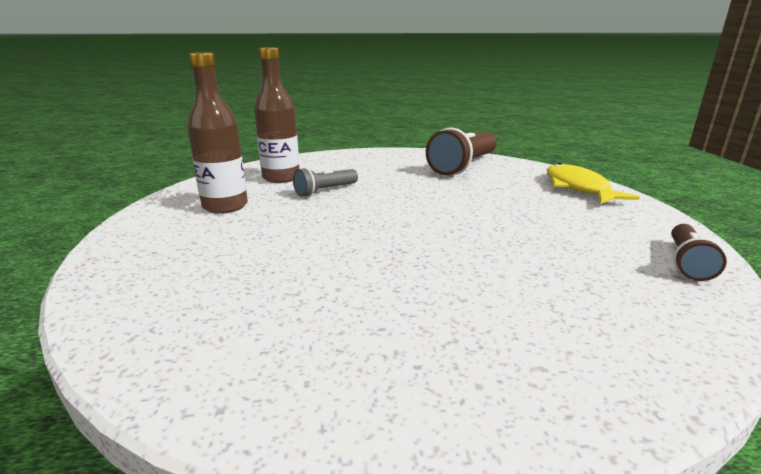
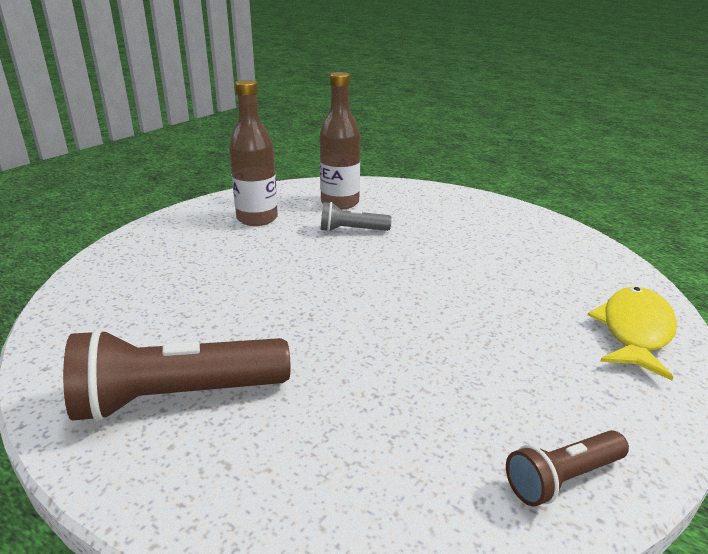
camera: 40 degrees right, 5 degrees up
brown flashlight [426,128,497,175] -> brown flashlight moved to [63,328,291,422]

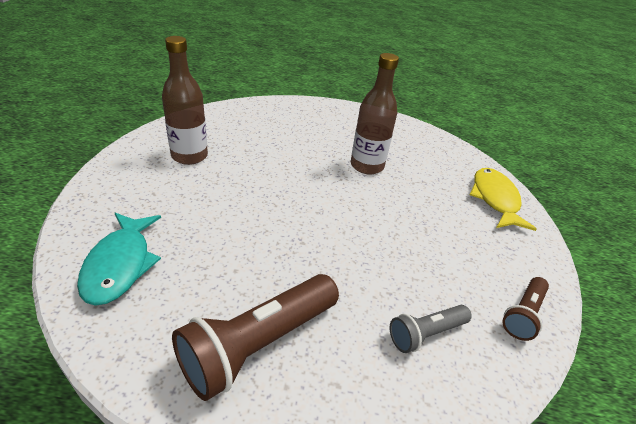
camera: 30 degrees left, 10 degrees up
brown bottle [320,72,360,210] -> brown bottle moved to [351,53,399,174]
grey flashlight [321,202,392,232] -> grey flashlight moved to [389,305,472,353]
none -> turquoise fish [77,213,161,305]

